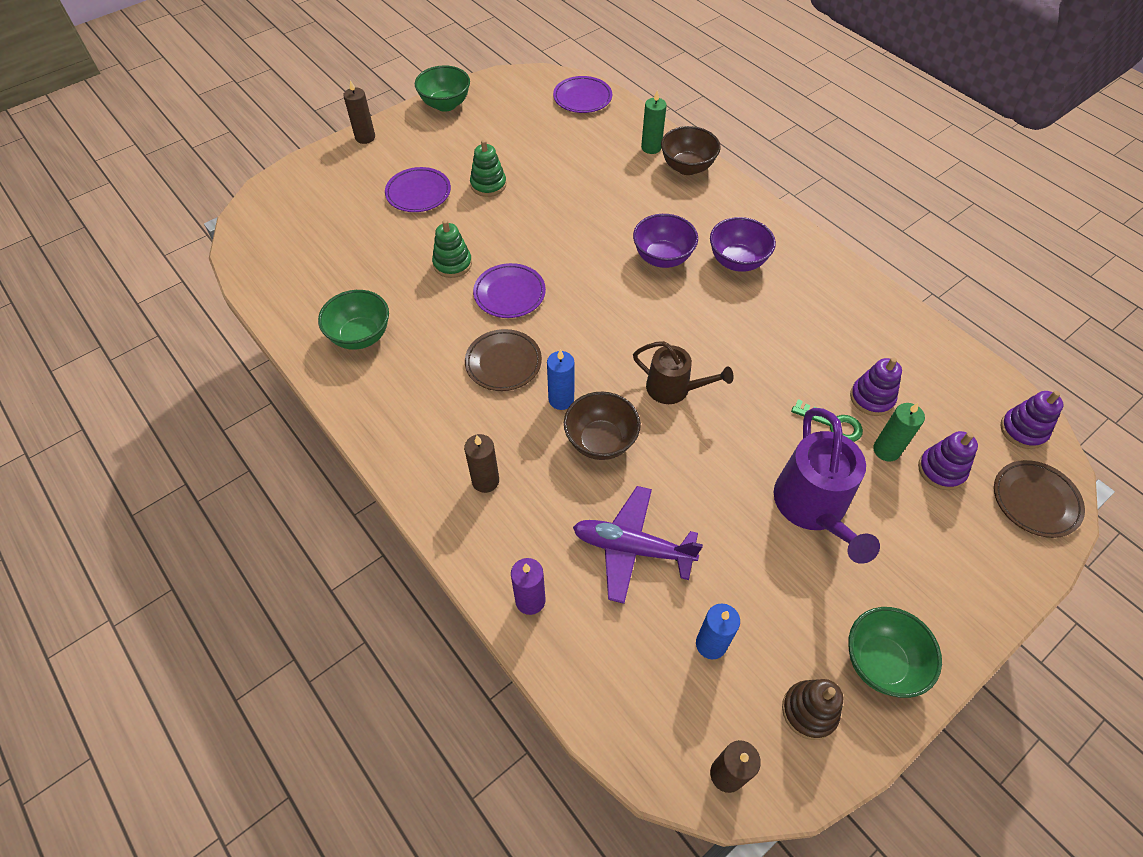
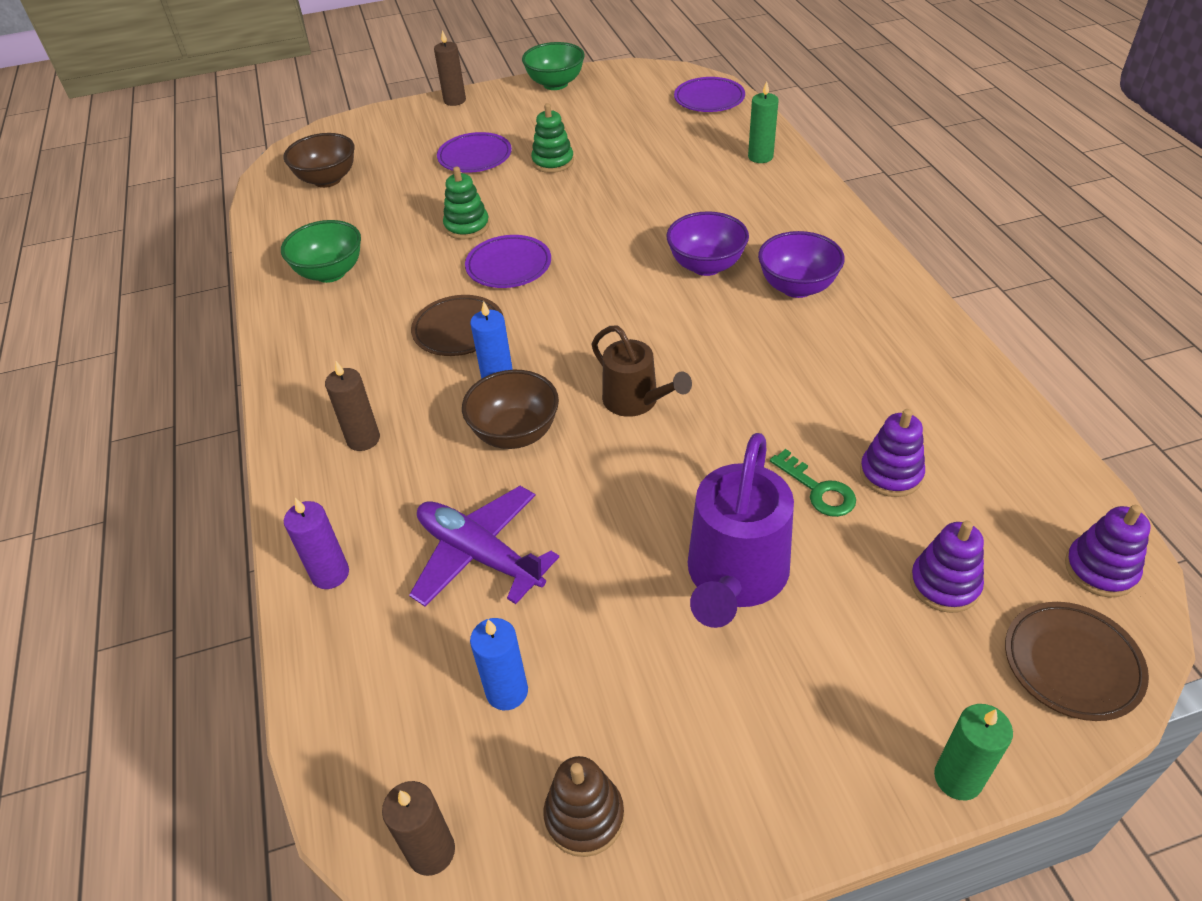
camera: 25 degrees right, 10 degrees down
brown bowl [661,126,721,175] -> brown bowl moved to [283,133,354,188]
green bowl [848,607,942,698] -> none
green candle [873,403,925,462] -> green candle moved to [934,704,1013,800]

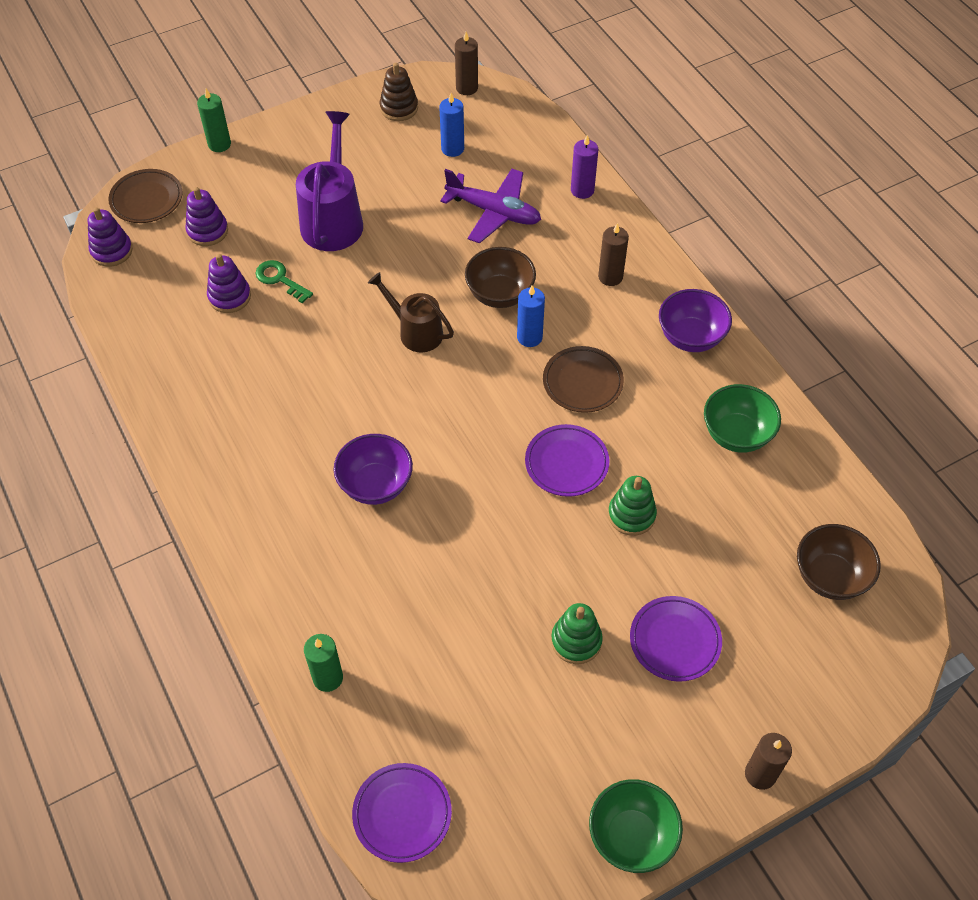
camera: 165 degrees right, 10 degrees up
purple bowl [758,231,845,298] -> purple bowl moved to [659,289,732,352]

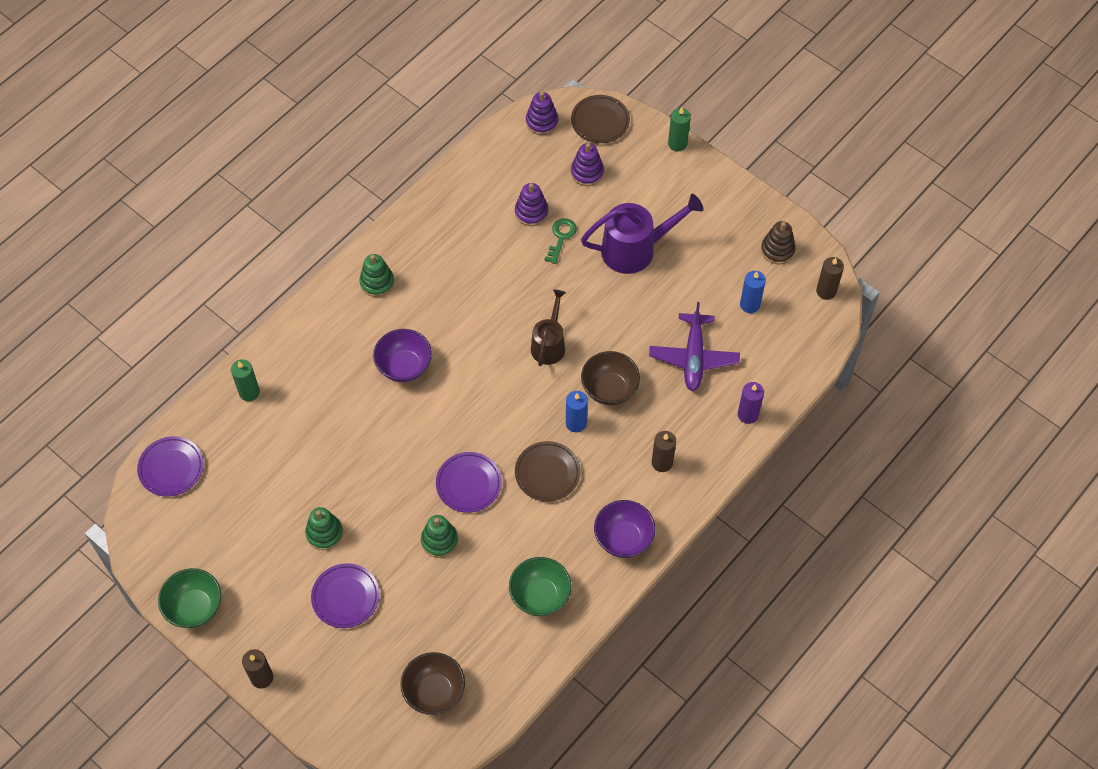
camera: 70 degrees right, 5 degrees up
none -> green stacking toy [359,254,394,297]

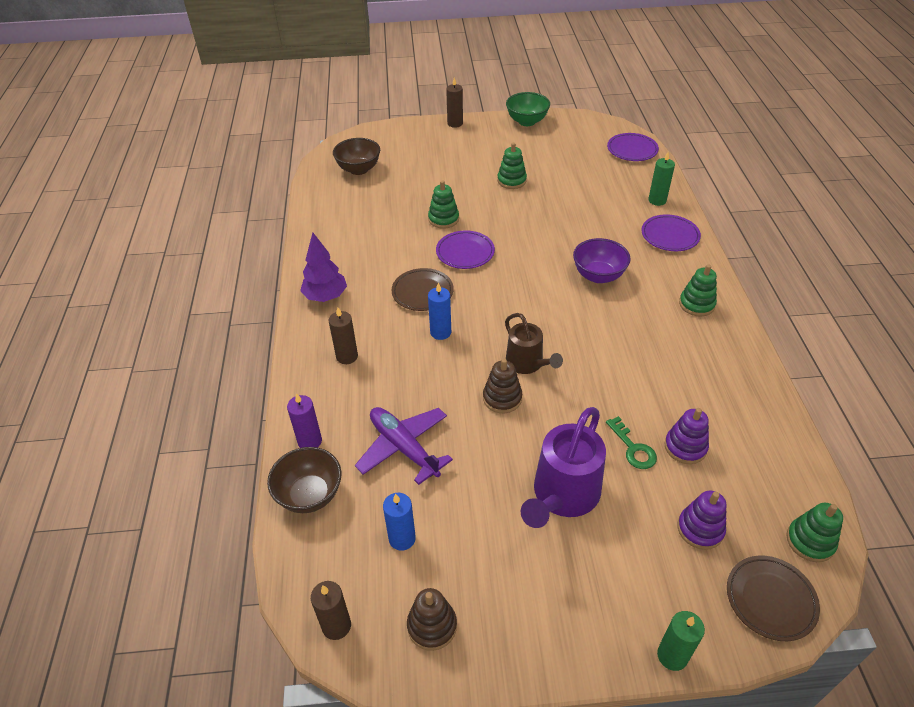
camera: 135 degrees right, 15 degrees down
purple plate [311,563,379,628] -> purple plate moved to [641,214,701,251]
green bowl [509,557,572,616] -> none
purple stacking toy [526,92,558,135] -> green stacking toy [786,503,843,562]
brown bowl [581,351,640,405] -> brown bowl moved to [267,447,342,513]
purple bowl [594,500,656,558] -> purple tree [300,233,347,302]
none -> brown stacking toy [483,359,522,413]

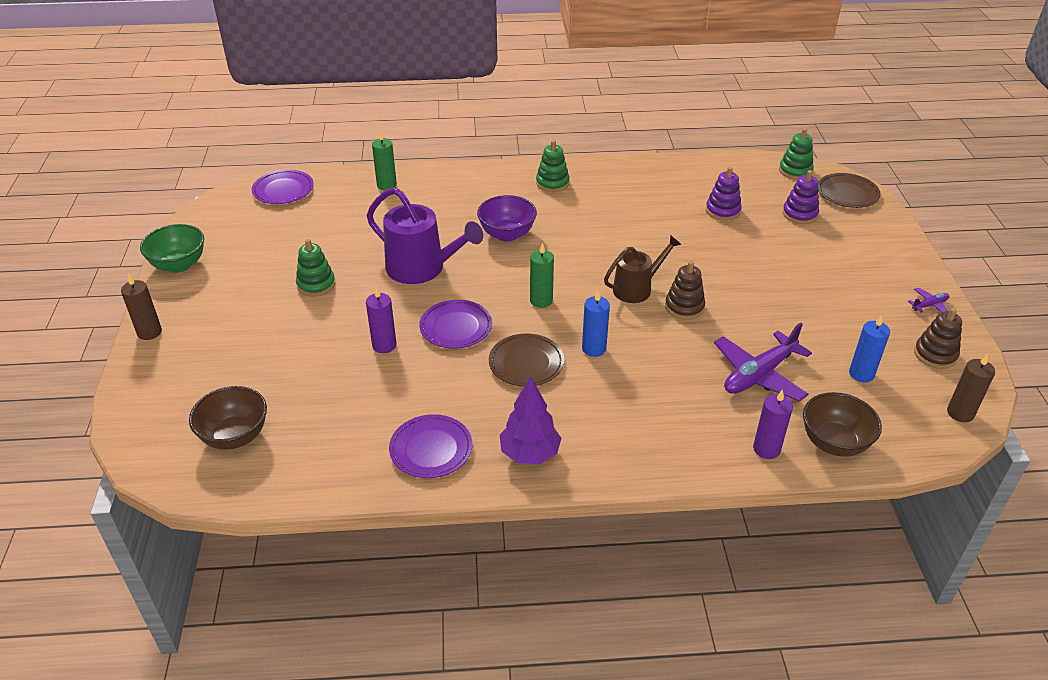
camera: 90 degrees left, 5 degrees down
brown candle [329,307,358,364] -> none
green stacking toy [428,180,459,229] -> purple candle [366,287,397,353]
purple watering can [521,407,606,528] -> purple watering can moved to [367,187,483,284]
green key [606,416,657,469] -> none
purple plate [641,214,701,251] -> purple plate moved to [389,414,472,478]
green candle [657,611,705,671] -> green candle moved to [530,243,554,308]
none -> purple plane [908,287,949,312]

